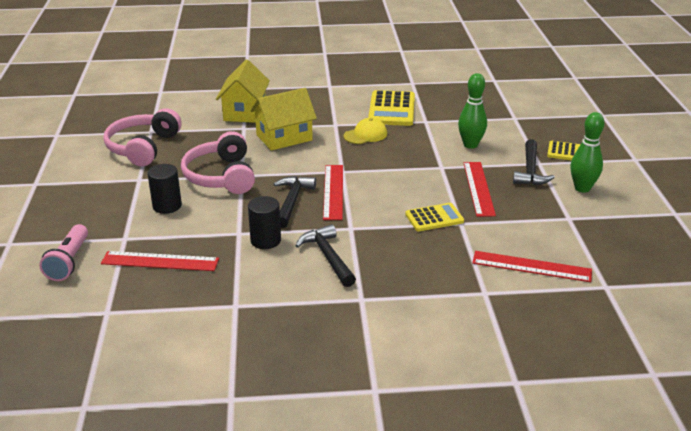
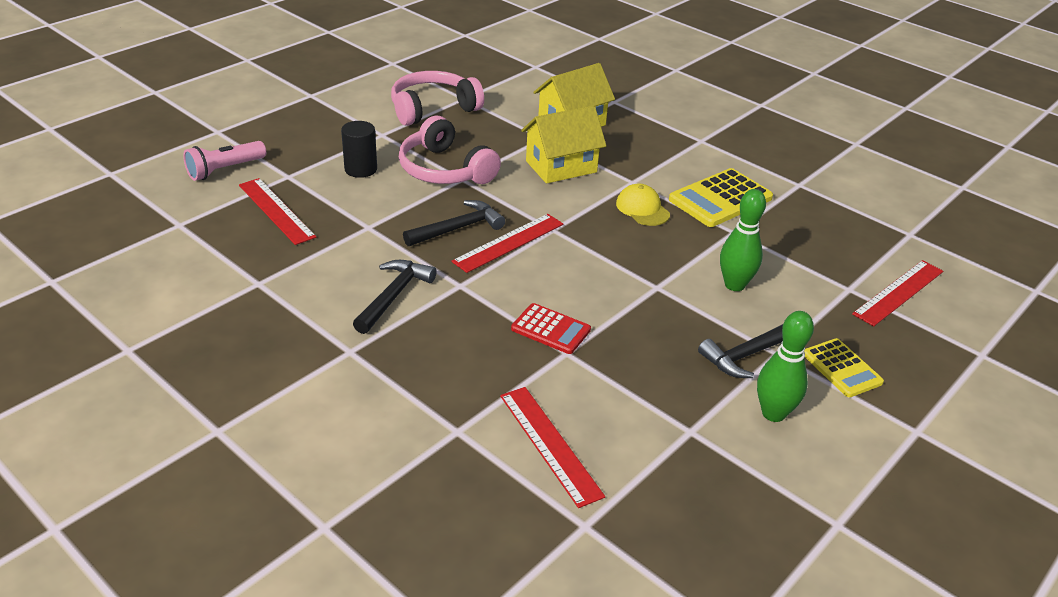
camera: 45 degrees right, 5 degrees up
pink headphones [181,131,255,194] -> pink headphones turned 75 degrees counterclockwise [399,116,501,184]
black cylinder [248,196,281,249] -> none
yellow house [250,88,317,151] -> yellow house turned 45 degrees counterclockwise [521,105,606,184]
yellow cap [344,118,387,144] -> yellow cap turned 135 degrees counterclockwise [616,184,670,226]
yellow calculator [405,203,464,231] -> red calculator [511,303,591,354]
red ruler [463,162,496,217] -> red ruler moved to [852,260,943,326]

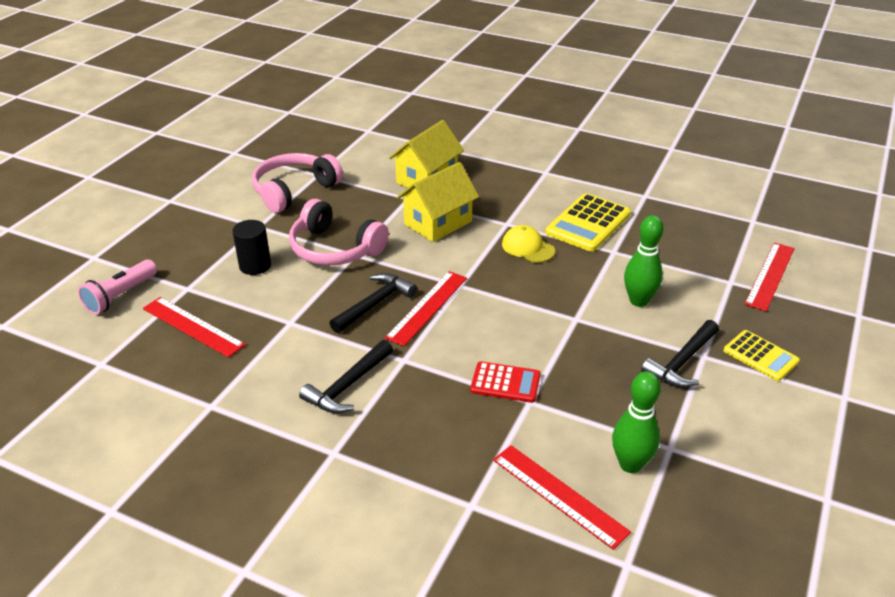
camera: 15 degrees left, 0 degrees up
black hammer [353,260,437,334] -> black hammer turned 150 degrees counterclockwise [299,340,393,414]
green bowling pin [757,311,814,422] -> green bowling pin moved to [612,371,661,473]

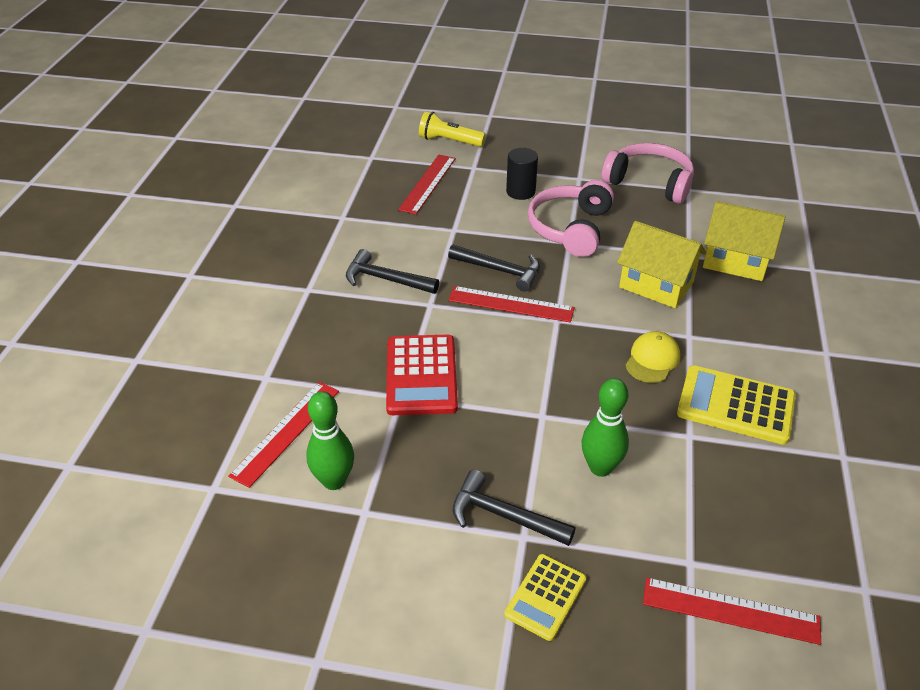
camera: 75 degrees right, 5 degrees up
pink flashlight [78,260,157,314] -> yellow flashlight [419,111,486,147]
red calculator [470,361,541,403] -> red calculator [386,335,458,415], size x1.60

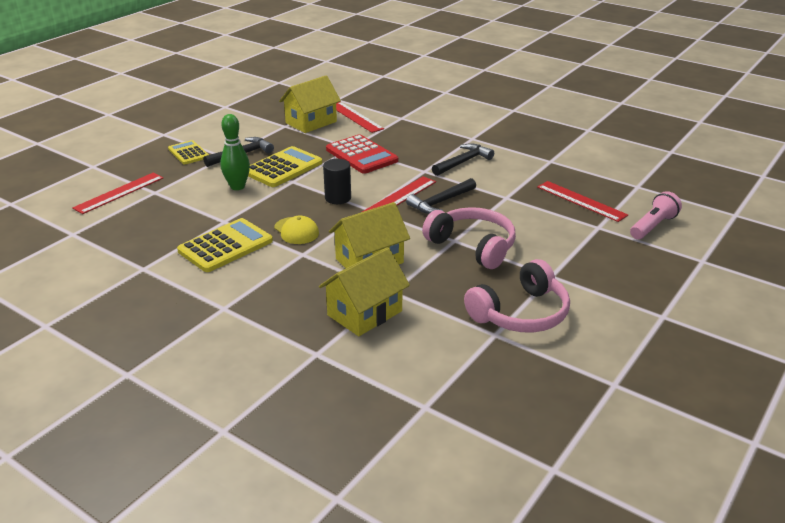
camera: 115 degrees right, 10 degrees down
green bowling pin [306,391,354,490] -> yellow house [279,76,341,133]
red calculator [386,335,458,415] -> red calculator turned 150 degrees counterclockwise [326,134,398,174]
yellow flashlight [419,111,486,147] -> pink flashlight [630,191,682,239]
black cylinder [506,148,538,200] -> black cylinder moved to [323,159,351,204]
none -> yellow calculator [248,146,322,187]

